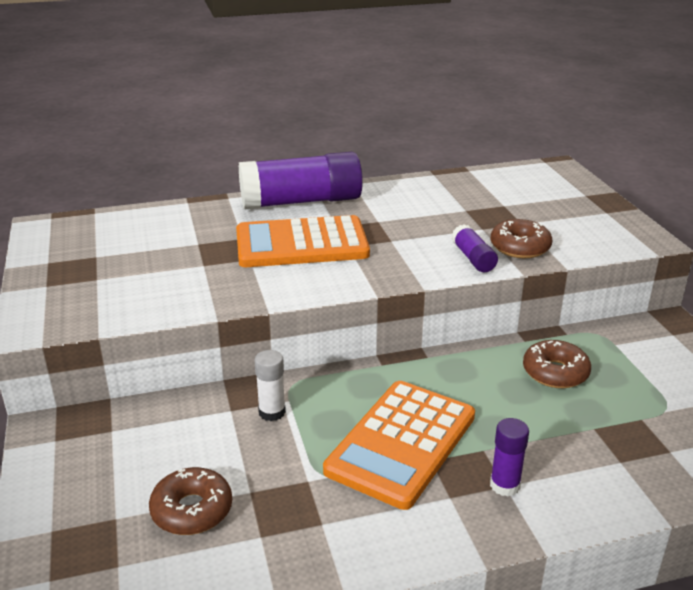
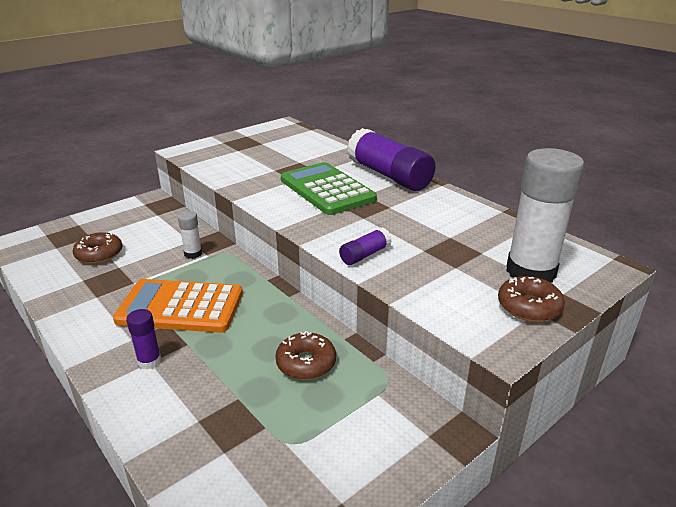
camera: 65 degrees right, 0 degrees up
orange calculator [236,215,370,267] -> green calculator [281,162,377,215]
brown donut [490,219,552,258] -> brown donut moved to [498,276,565,322]
none -> white glue stick [506,148,584,283]

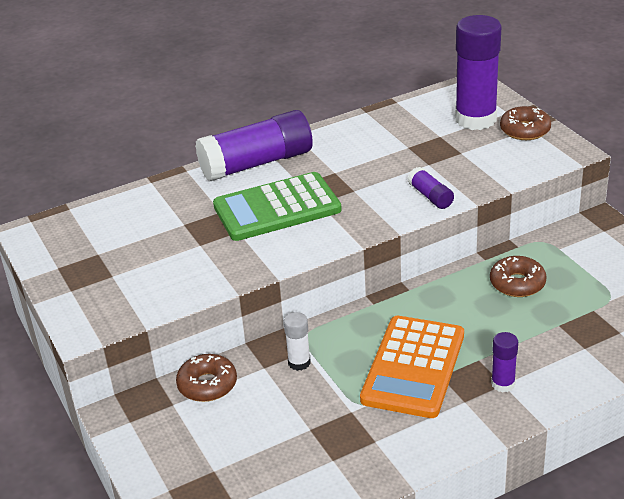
camera: 75 degrees left, 5 degrees up
brown donut [73,232,122,264] -> brown donut moved to [176,354,237,402]
white glue stick [506,148,584,283] -> purple glue stick [455,15,502,130]

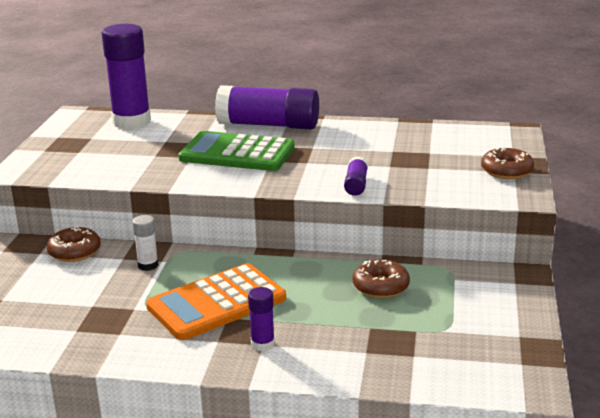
camera: 35 degrees right, 10 degrees down
purple glue stick [455,15,502,130] -> purple glue stick moved to [102,24,151,129]

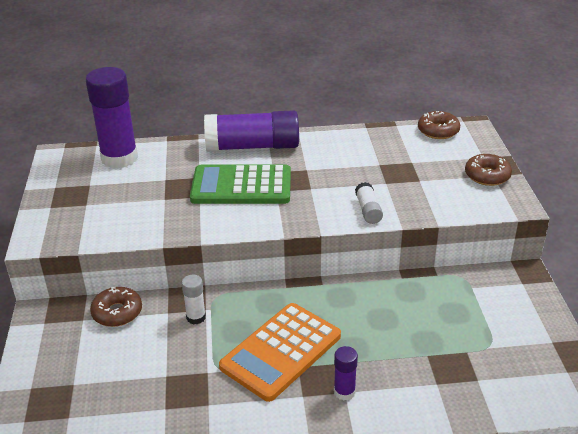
camera: 15 degrees left, 10 degrees up
purple glue stick [344,156,368,196] -> white glue stick [355,182,383,224]
brown donut [353,259,410,298] -> brown donut moved to [418,111,460,139]

